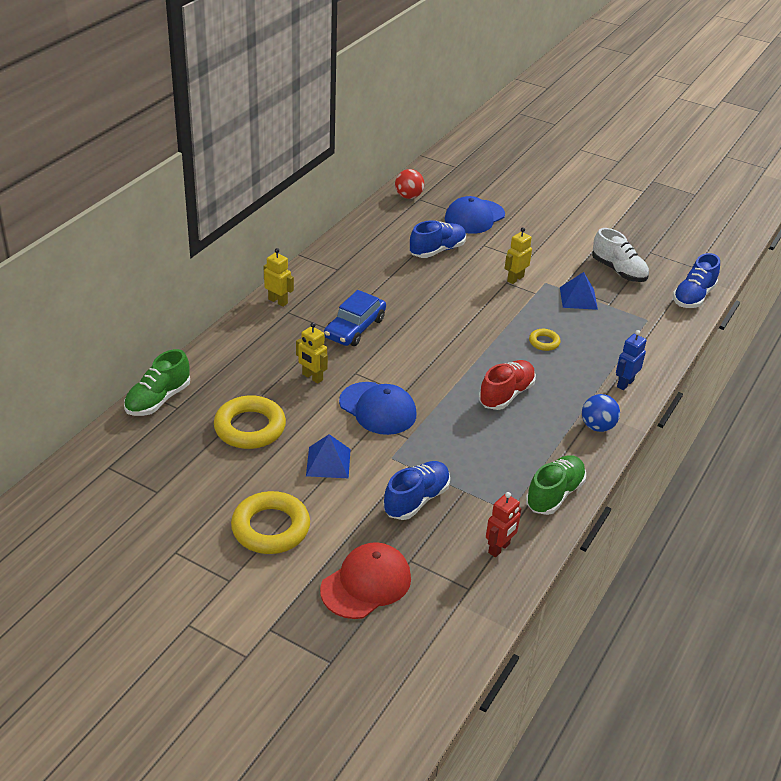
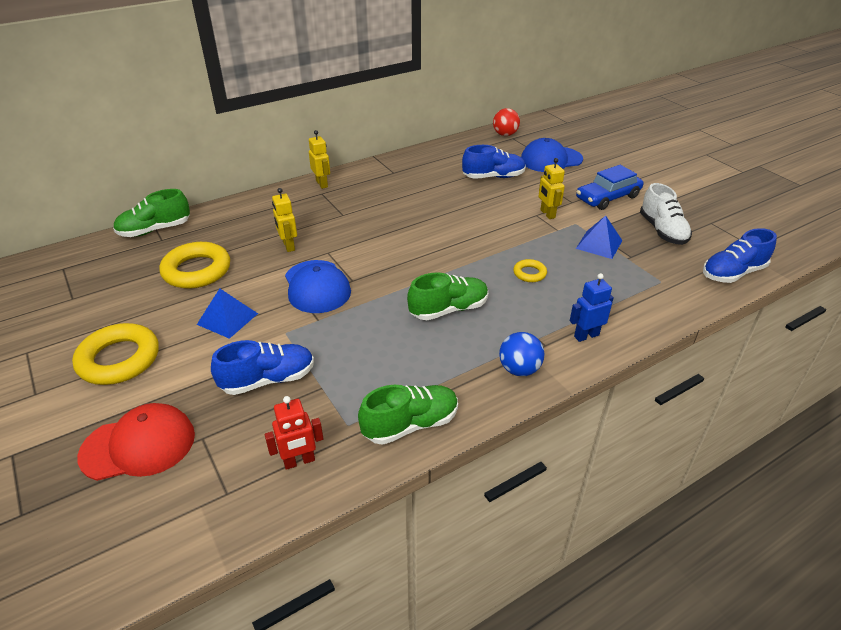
camera: 30 degrees right, 0 degrees up
blue car [324,290,386,346] -> blue car moved to [576,165,643,210]
red shoe [479,360,536,410] -> green shoe [407,272,488,320]
yellow robot [504,227,532,284] -> yellow robot turned 90 degrees counterclockwise [539,158,565,219]

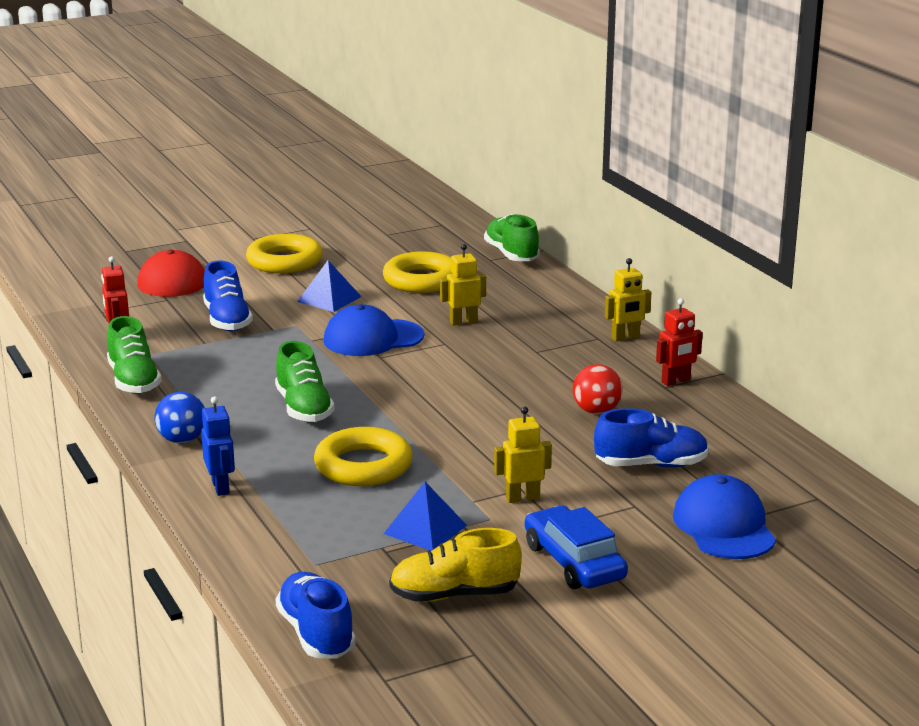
camera: 95 degrees right, 15 degrees down
blue shoe [462,145,526,179] -> blue shoe turned 90 degrees counterclockwise [594,408,709,468]
red ball [493,108,520,136] -> red ball moved to [573,364,623,414]
yellow ring [513,259,547,282] -> yellow ring [314,427,413,486], size x2.04
white shoe [640,183,692,245] -> yellow shoe [389,528,522,601]
none -> red robot [656,298,703,386]

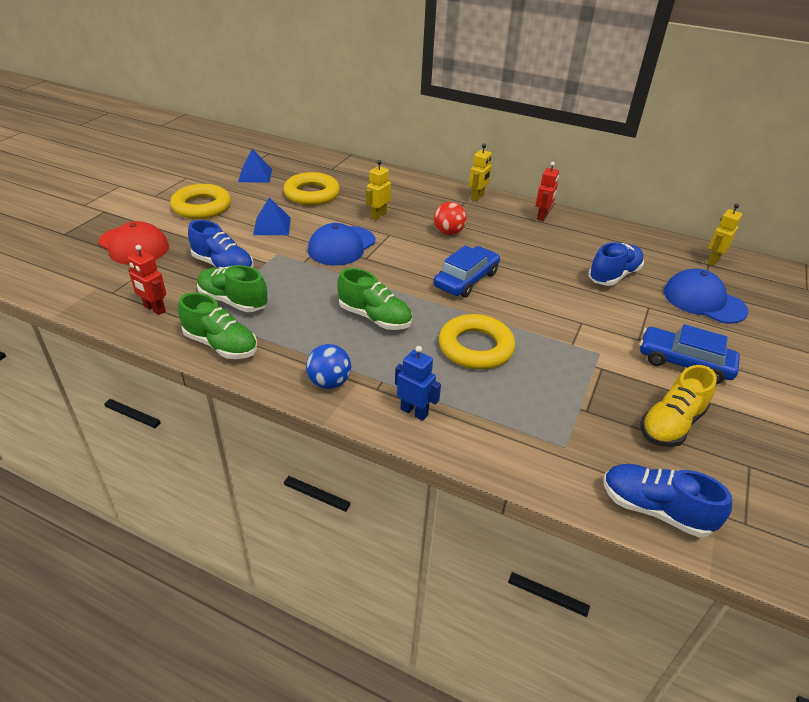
camera: 40 degrees left, 15 degrees up
blue pyramid [384,482,467,551] -> blue pyramid moved to [238,149,272,183]
green shoe [484,214,540,261] -> green shoe moved to [197,265,268,312]
yellow robot [494,406,552,503] -> yellow robot moved to [707,203,742,266]
red ball [573,364,623,414] -> red ball moved to [434,202,467,235]
none -> blue car [434,245,500,297]

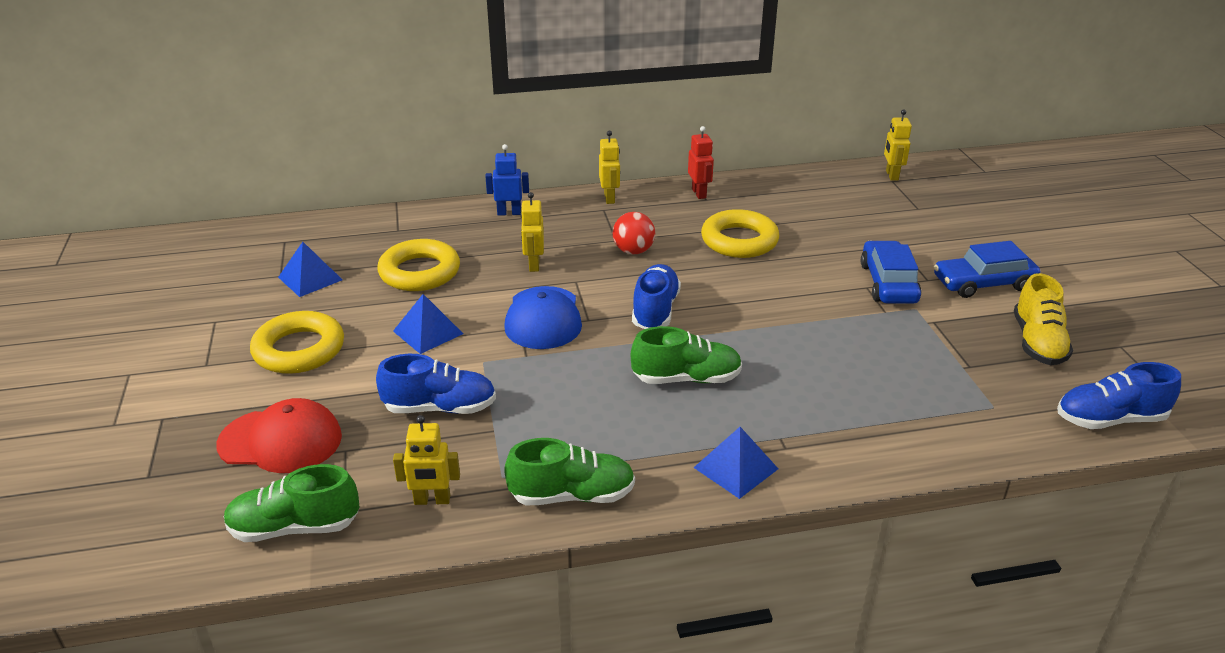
camera: 35 degrees left, 5 degrees down
red robot [128,245,166,315] -> yellow robot [393,415,460,505]
green shoe [197,265,268,312] -> green shoe moved to [224,464,359,542]
blue ball [306,344,351,389] -> blue pyramid [694,427,778,499]
blue robot [395,346,441,421] -> blue robot moved to [485,144,529,216]
blue car [434,245,500,297] -> blue car moved to [861,240,921,304]
yellow ring [439,314,515,369] -> yellow ring moved to [701,209,779,258]
blue shoe [588,242,644,286] -> blue shoe moved to [632,264,681,329]
blue cap [664,269,749,324] -> none

